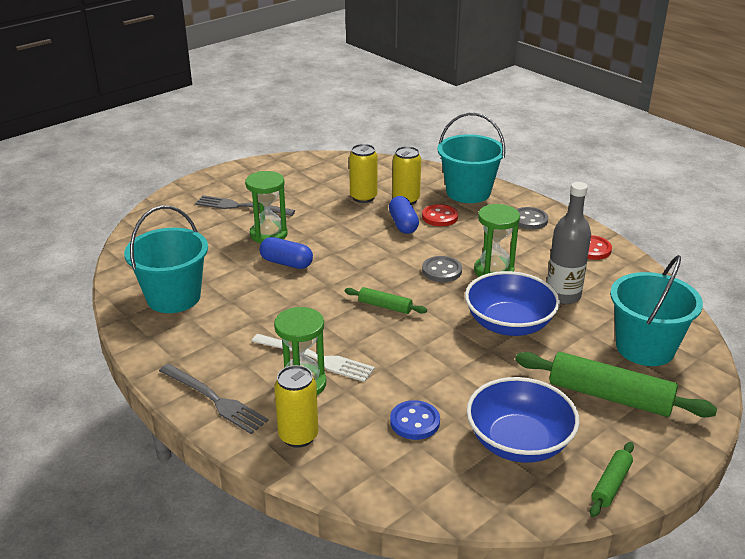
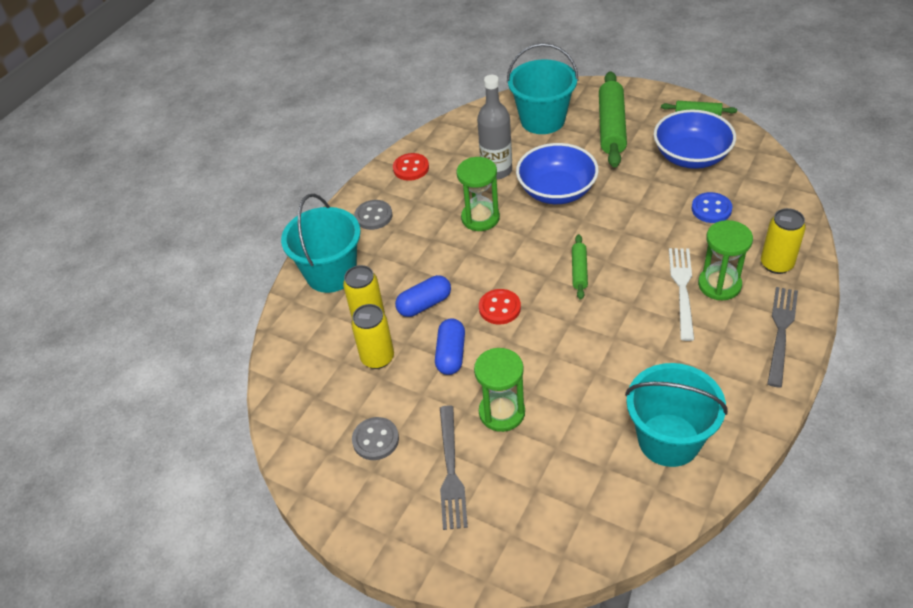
camera: 105 degrees left, 15 degrees up
blue capsule [260,237,313,269] -> blue capsule moved to [435,318,465,375]
red button [422,204,458,226] -> red button moved to [479,289,521,324]
grey button [422,256,462,282] -> grey button moved to [352,417,399,460]

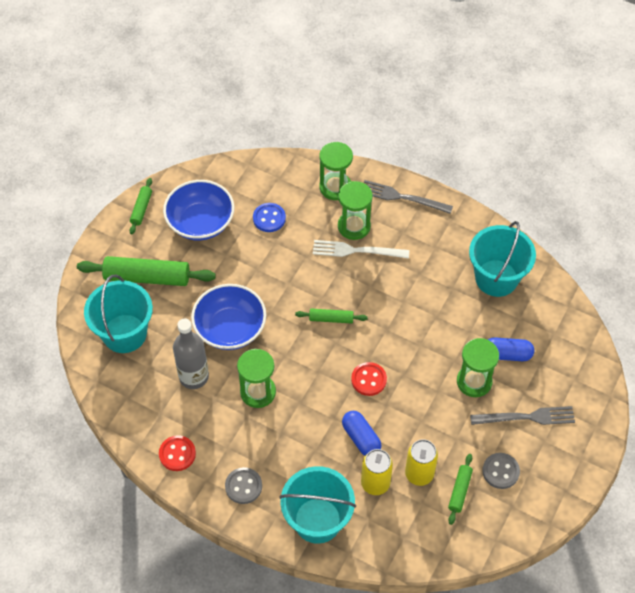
camera: 95 degrees left, 10 degrees up
blue capsule [435,318,465,375] -> blue capsule moved to [488,337,534,361]
yellow can [761,208,806,274] -> green hourglass [319,142,353,200]
none -> green rolling pin [448,454,473,525]

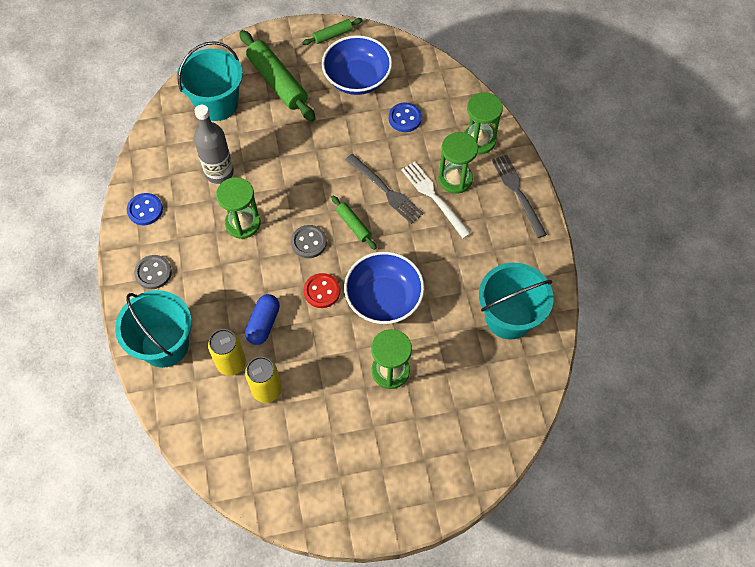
camera: 50 degrees right, 5 degrees up
red button [159,435,196,471] -> blue button [127,193,163,225]
blue bowl [191,284,266,350] -> blue bowl moved to [344,251,424,324]
green rolling pin [448,454,473,525] -> none
grey fork [470,406,575,425] -> grey fork moved to [345,154,424,224]
grey button [482,453,520,489] -> grey button moved to [291,225,327,258]
blue capsule [488,337,534,361] -> none

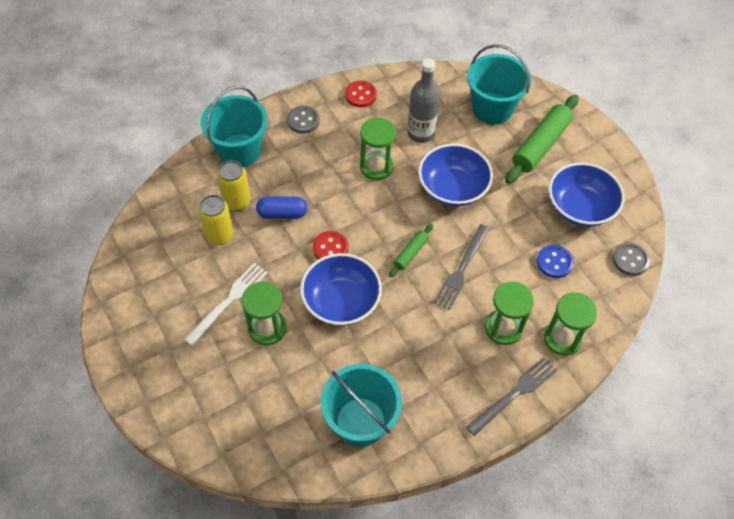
camera: 70 degrees right, 5 degrees down
blue button [127,193,163,225] -> red button [345,81,377,107]
grey button [291,225,327,258] -> grey button moved to [612,243,650,276]
green rolling pin [302,18,363,45] -> none
white fork [401,162,471,239] -> white fork moved to [184,263,268,346]
none -> blue bowl [418,144,493,206]

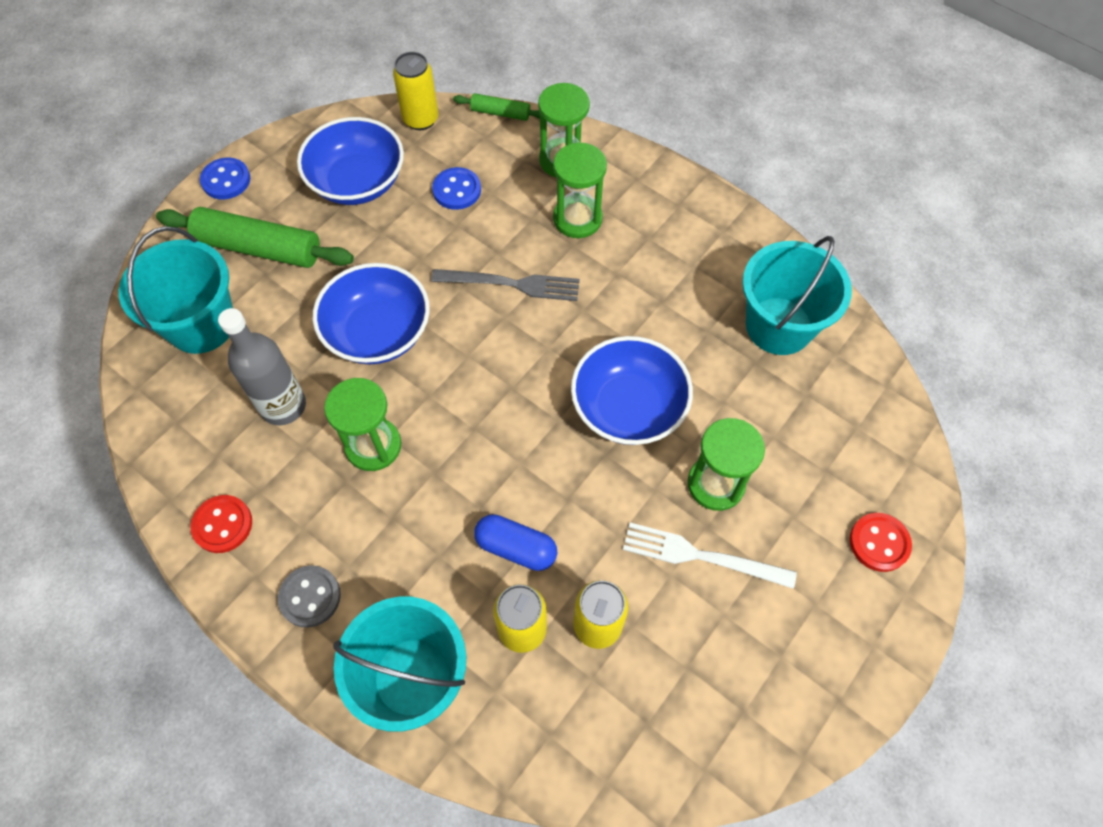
camera: 110 degrees left, 5 degrees up
blue capsule [256,196,308,219] -> blue capsule turned 45 degrees counterclockwise [474,514,557,571]
red button [313,231,349,259] -> red button moved to [850,513,912,572]
green rolling pin [389,224,433,278] -> green rolling pin moved to [453,93,540,121]
grey fork [466,357,558,436] -> none
grey button [612,243,650,276] -> yellow can [393,52,438,130]
none -> blue button [200,158,250,199]

